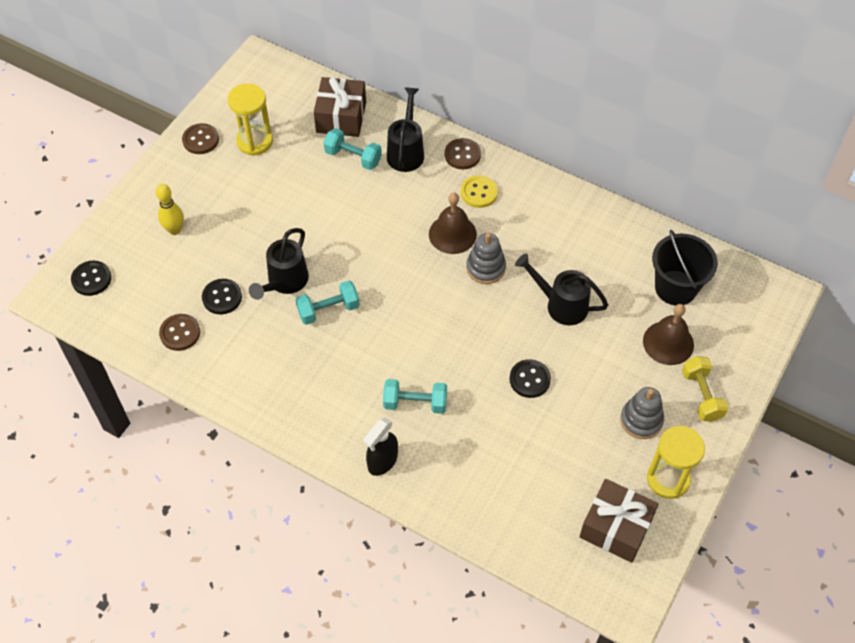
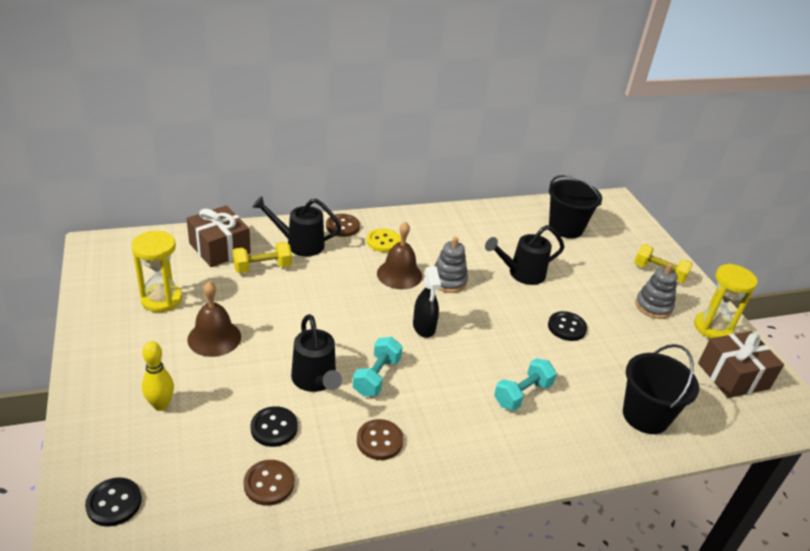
camera: 50 degrees left, 20 degrees down
brown button [182,123,219,154] -> brown button moved to [357,419,403,460]
turquoise dumbbell [324,128,382,170] -> yellow dumbbell [233,242,292,273]
black spray bottle [363,417,398,476] -> black spray bottle moved to [413,266,441,338]
black watering can [387,87,424,172] -> black watering can turned 45 degrees counterclockwise [252,196,341,256]
brown bell [643,304,694,365] -> brown bell moved to [187,281,241,357]
none -> black bucket [623,344,699,434]

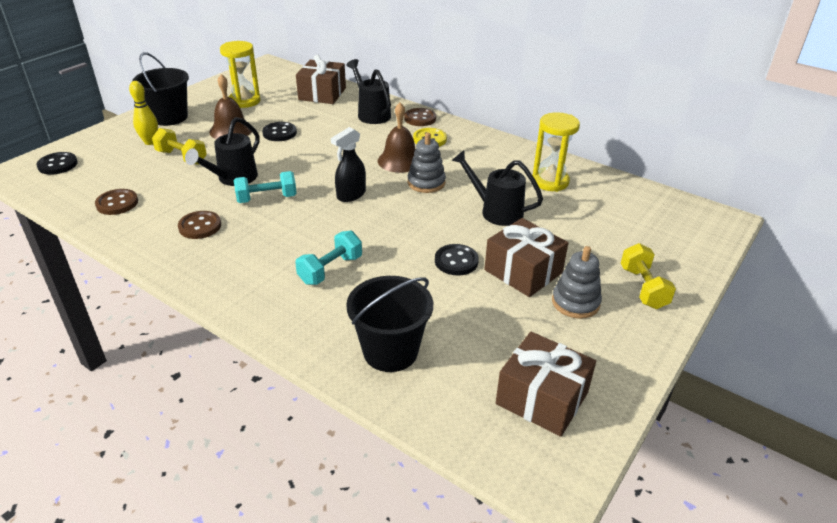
camera: 55 degrees right, 0 degrees up
yellow dumbbell [233,242,292,273] -> yellow dumbbell moved to [152,128,207,164]
black button [250,406,298,447] -> black button moved to [262,122,297,141]
turquoise dumbbell [494,358,557,411] -> turquoise dumbbell turned 60 degrees counterclockwise [295,231,362,285]
black bucket [549,175,602,238] -> black bucket moved to [132,52,189,126]
yellow hourglass [694,264,758,338] -> yellow hourglass moved to [532,112,580,192]
none -> brown gift [484,218,568,297]

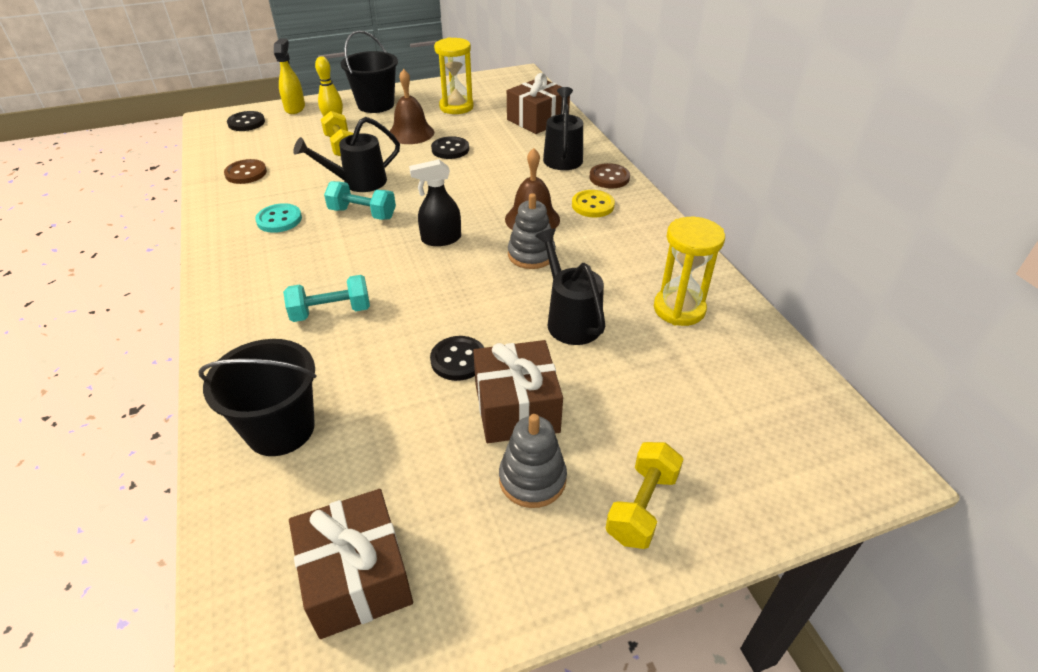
camera: 35 degrees right, 5 degrees up
brown button [178,211,221,239] -> turquoise button [255,203,302,233]
none -> yellow spray bottle [274,38,305,114]

